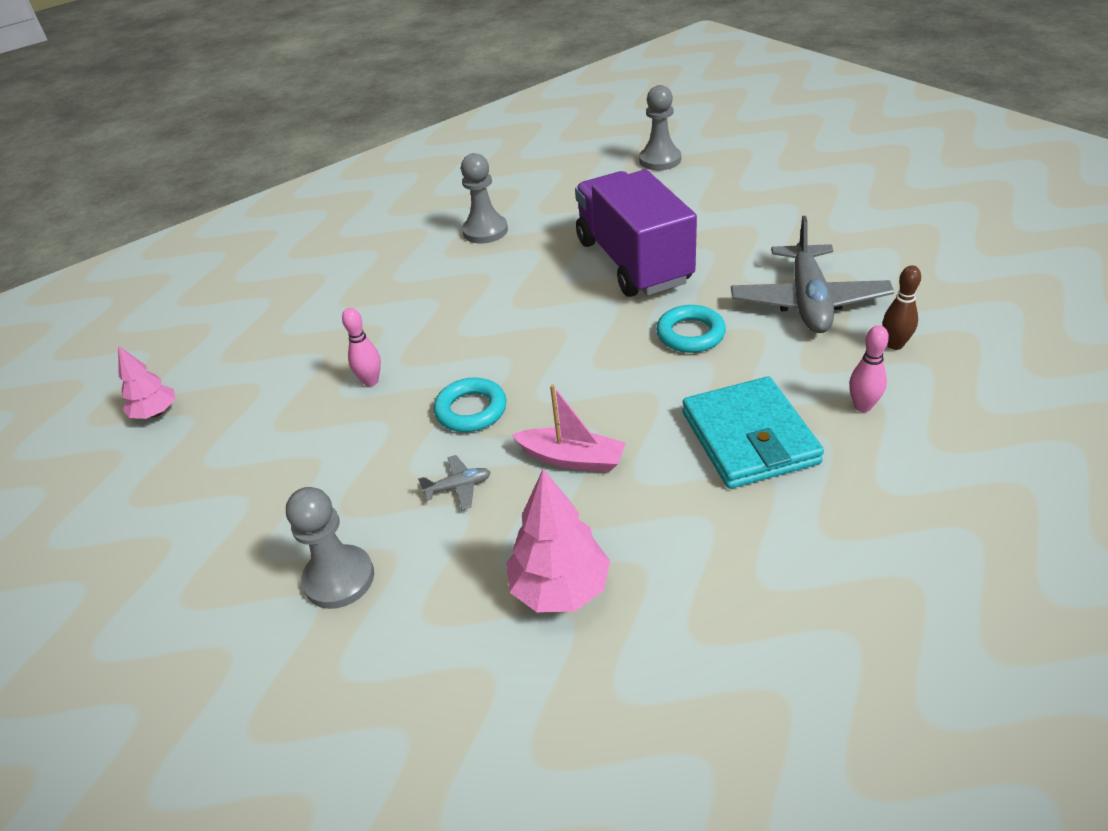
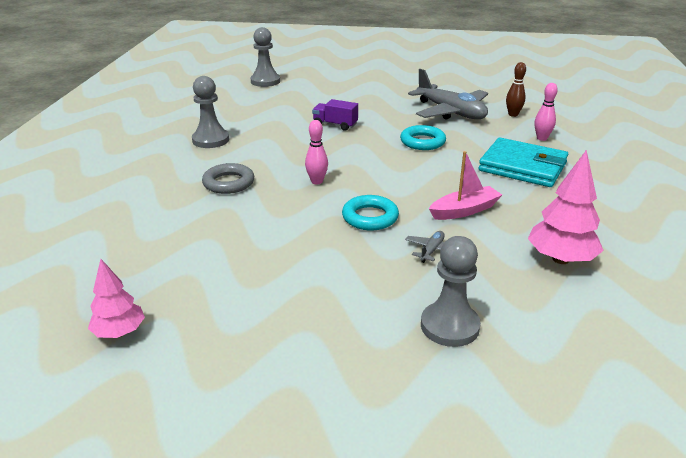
camera: 50 degrees left, 10 degrees down
pink bowling pin [342,308,381,386] -> pink bowling pin moved to [305,120,328,185]
purple truck [575,170,697,297] -> purple truck [312,99,358,131], size x0.41
none -> grey ring [202,163,254,194]

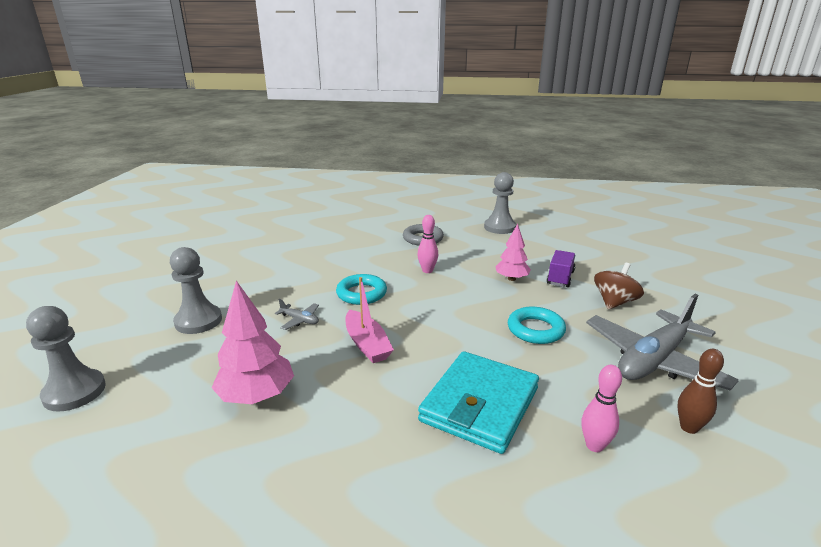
camera: 90 degrees right, 5 degrees down
pink tree [88,259,145,338] -> pink tree moved to [495,224,531,281]
grey pawn [251,27,280,87] -> grey pawn moved to [26,306,106,412]
none -> brown spinning top [594,263,644,310]

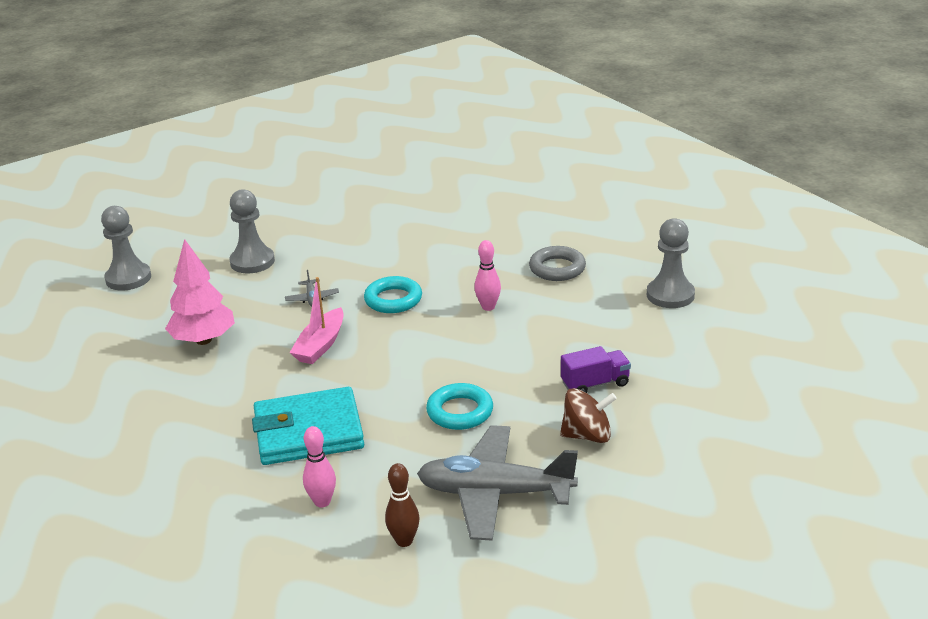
camera: 50 degrees right, 5 degrees up
pink tree [495,224,531,281] -> none

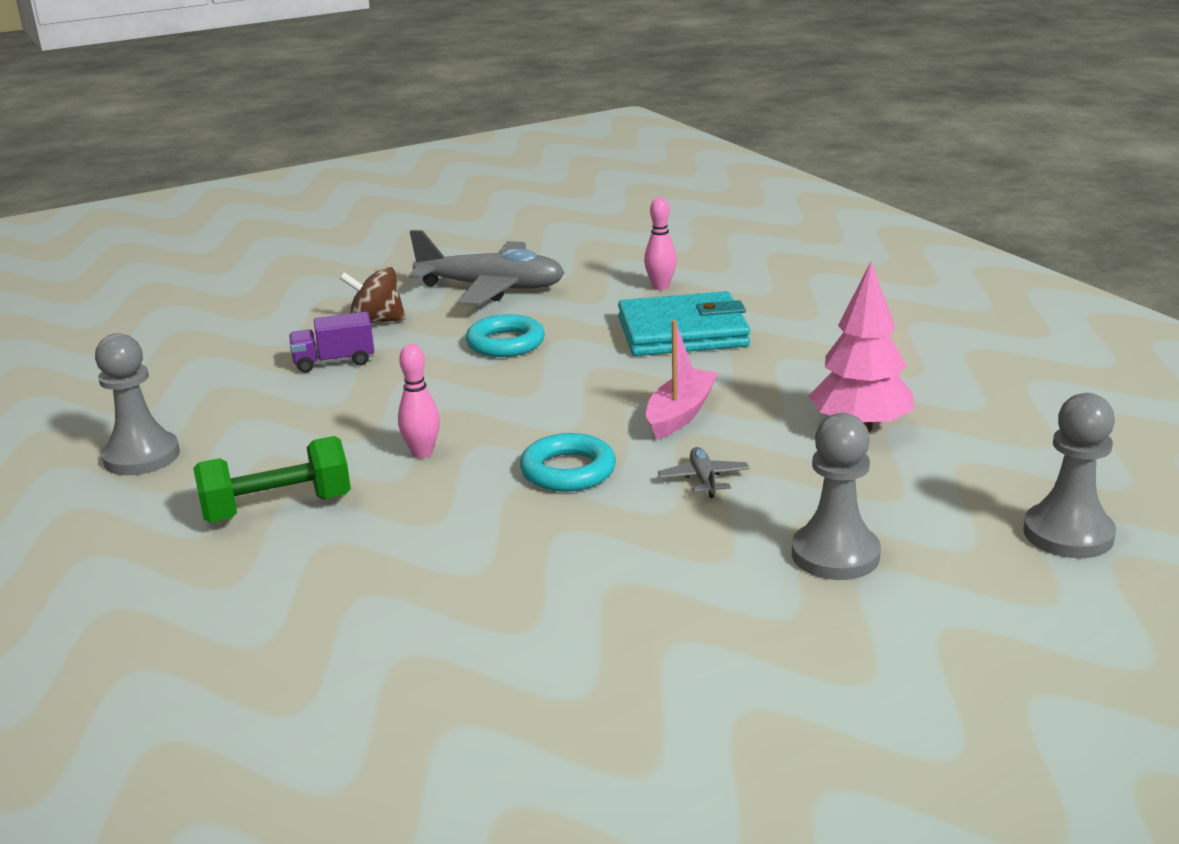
camera: 175 degrees left, 5 degrees down
brown bowling pin [385,463,420,547] -> none
grey ring [529,246,586,281] -> green dumbbell [193,436,351,523]

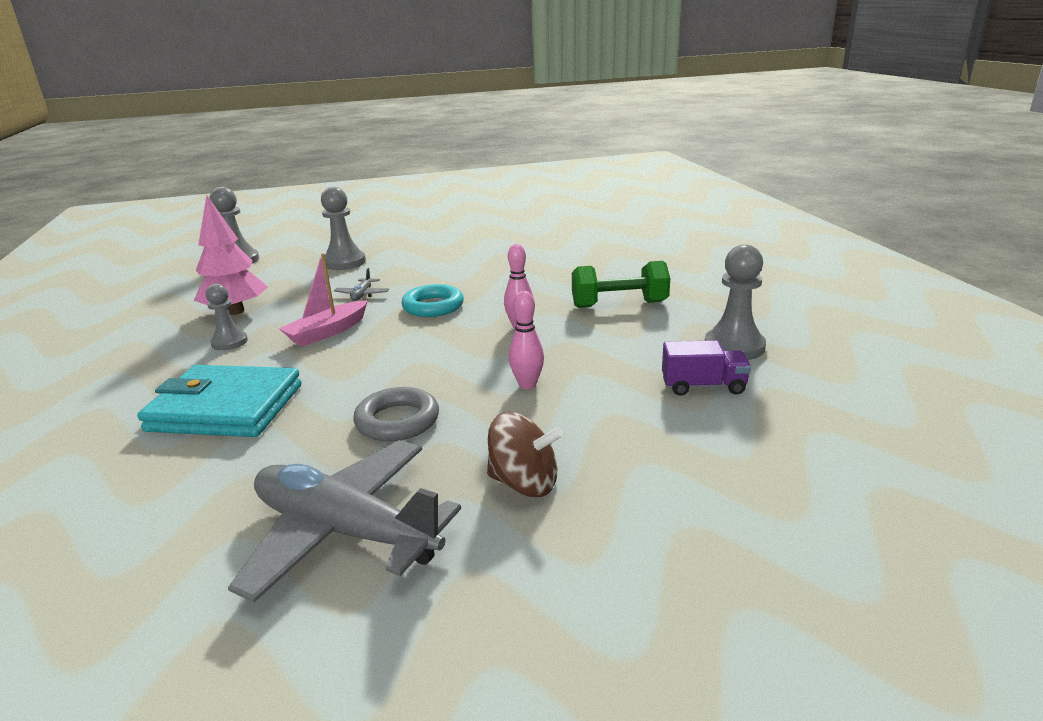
camera: 165 degrees left, 0 degrees up
purple truck [289,312,374,373] -> purple truck moved to [662,340,751,396]
turquoise ring [466,314,545,357] -> grey ring [353,387,439,441]
pink bowling pin [644,197,677,290] -> pink bowling pin moved to [509,291,544,389]
none -> grey pawn [206,284,248,350]

